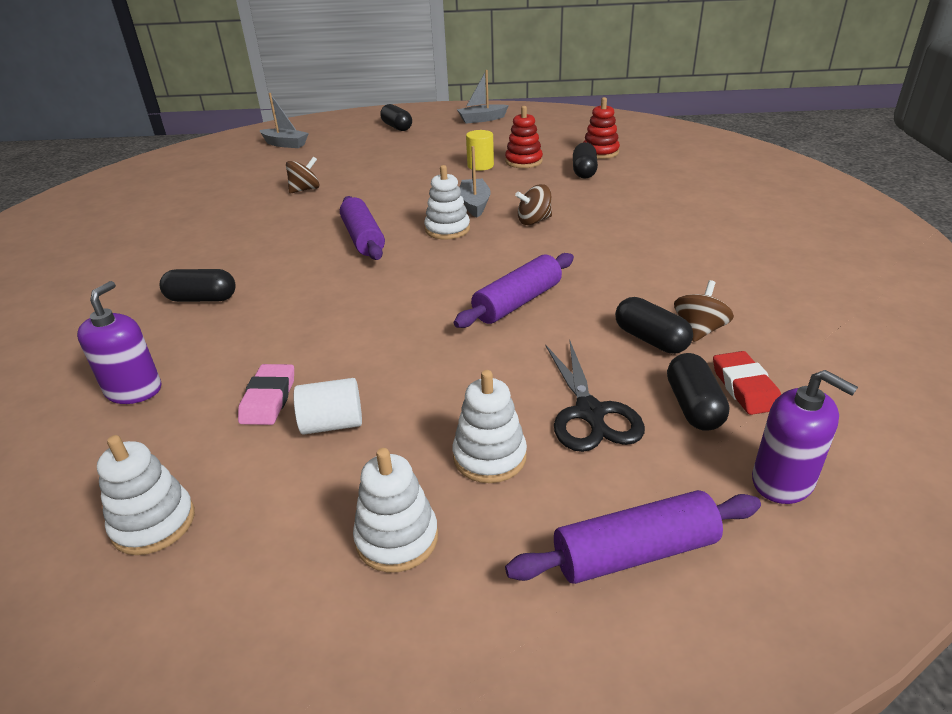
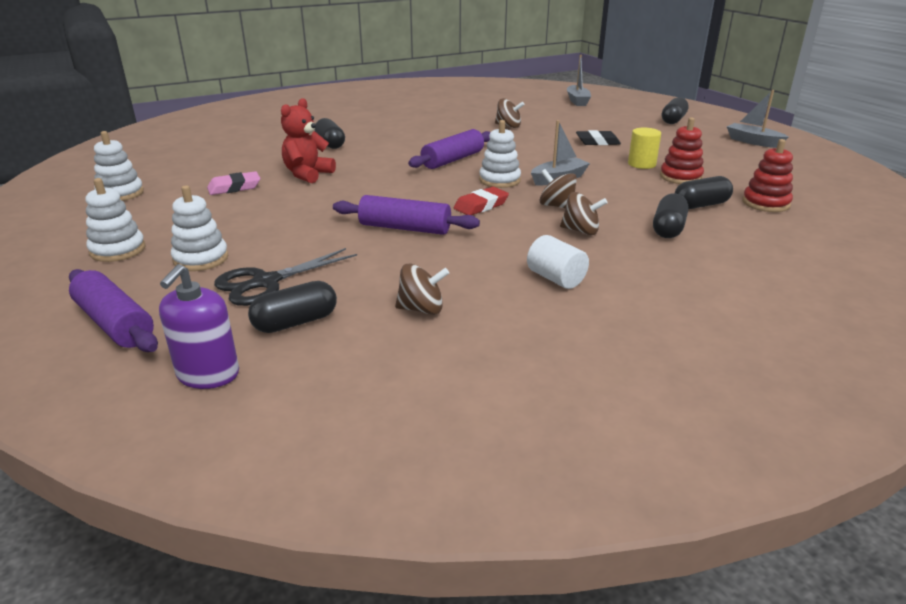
camera: 60 degrees right, 5 degrees down
purple soap dispenser [77,281,161,404] -> none
white cylinder [294,378,362,435] -> white cylinder moved to [527,235,589,289]
black capsule [615,297,693,353] -> black capsule moved to [653,193,688,238]
red eraser [713,351,781,415] -> red eraser moved to [454,187,509,215]
none -> red teddy bear [281,98,336,183]
none -> brown spinning top [560,192,608,235]
none -> black eraser [576,130,621,145]

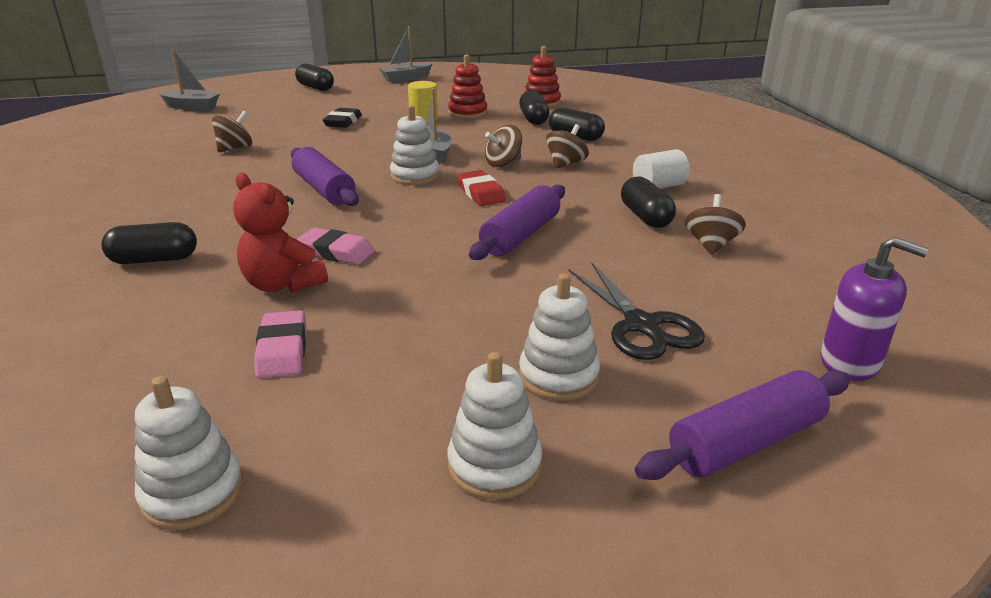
camera: 75 degrees left, 0 degrees up
black capsule [248,281,337,333] -> black capsule moved to [621,176,676,228]
none -> pink eraser [296,228,375,265]

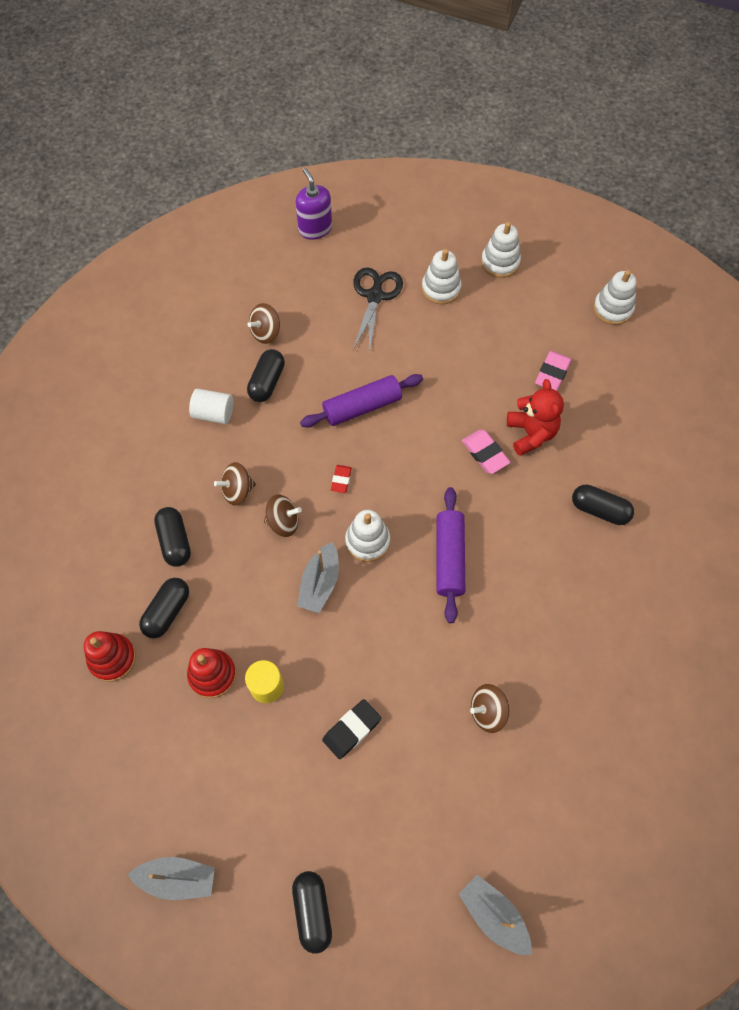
camera: 145 degrees left, 35 degrees up
red eraser [457,170,506,206] -> red eraser [331,465,352,493], size x0.63
purple rolling pin [635,370,851,480] -> none

